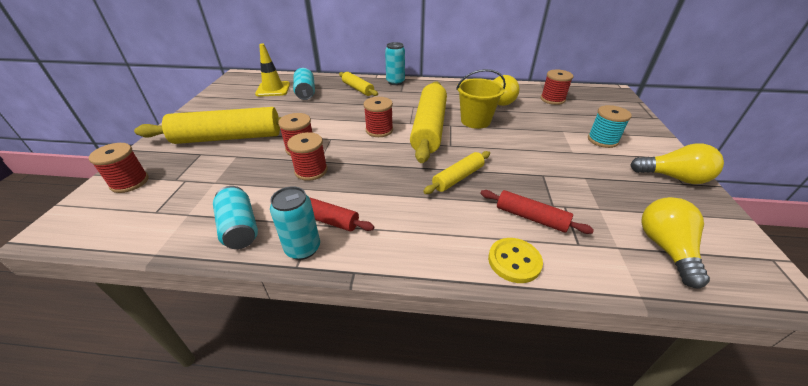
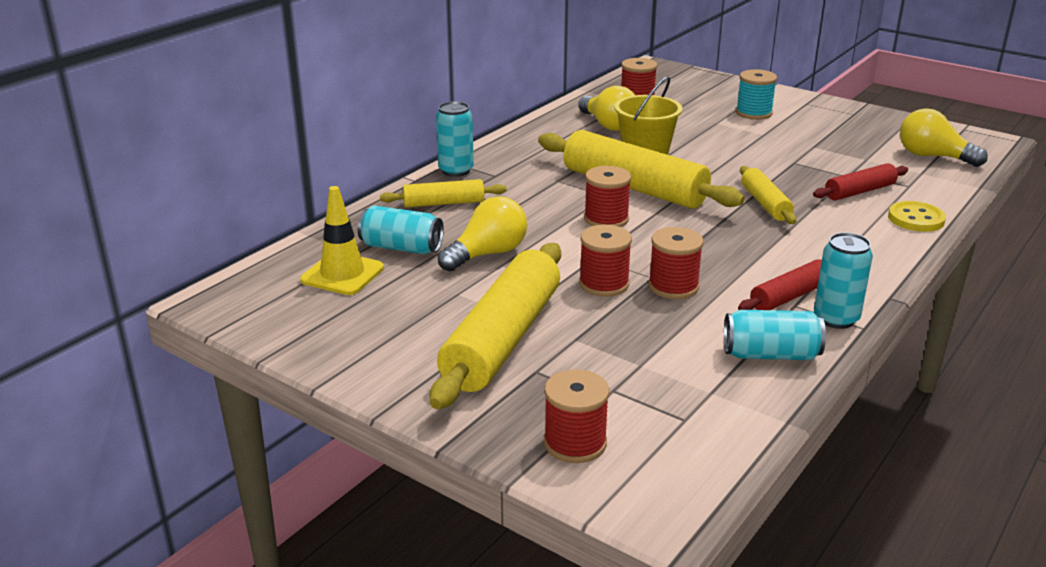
camera: 60 degrees left, 10 degrees down
yellow light bulb [630,144,724,184] -> yellow light bulb moved to [438,196,527,272]

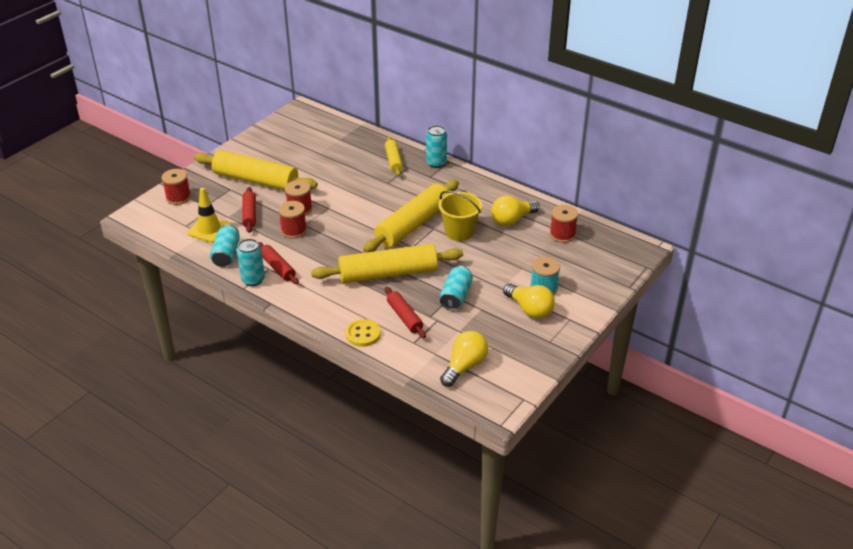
camera: 90 degrees right, 10 degrees up
yellow traffic cone [300,186,384,295] -> yellow traffic cone moved to [187,188,231,243]
turquoise can [358,205,444,254] -> turquoise can moved to [440,266,473,310]
yellow light bulb [438,196,527,272] -> yellow light bulb moved to [503,283,555,319]
red spool [584,166,631,227] -> none
yellow rolling pin [740,166,797,224] -> yellow rolling pin [311,244,463,284], size x1.94
none -> red rolling pin [242,187,256,233]

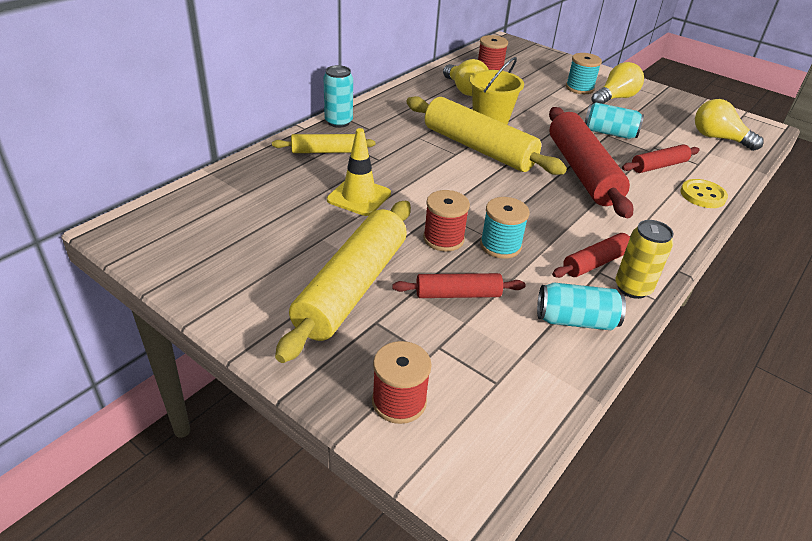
camera: 90 degrees left, 0 degrees up
yellow traffic cone [187,188,231,243] -> yellow traffic cone moved to [327,128,391,216]
turquoise can [237,239,265,286] -> yellow can [615,220,674,299]
red spool [278,201,307,239] -> turquoise spool [480,197,530,259]
yellow rolling pin [311,244,463,284] -> red rolling pin [549,107,633,218]

